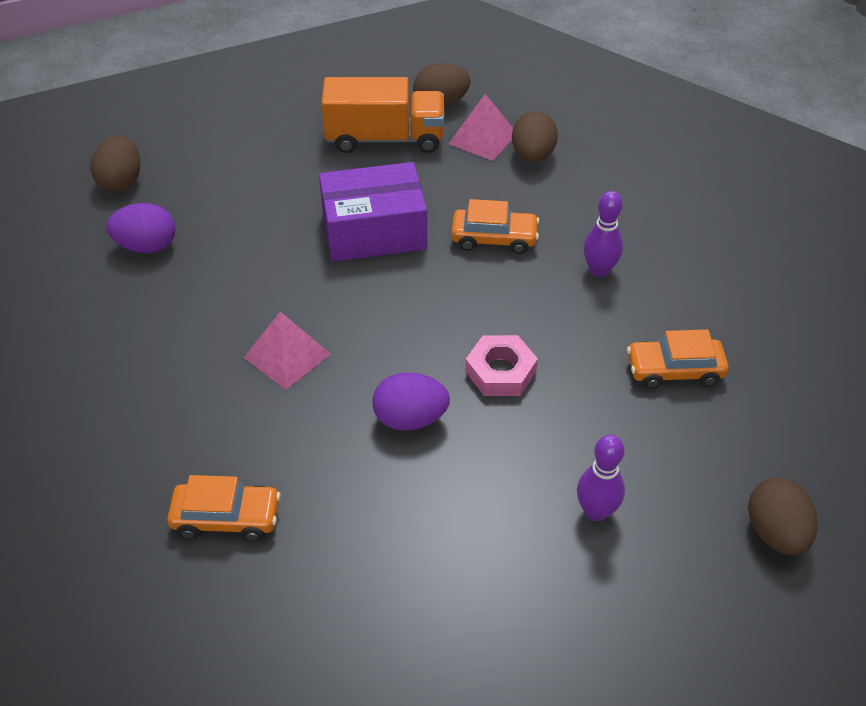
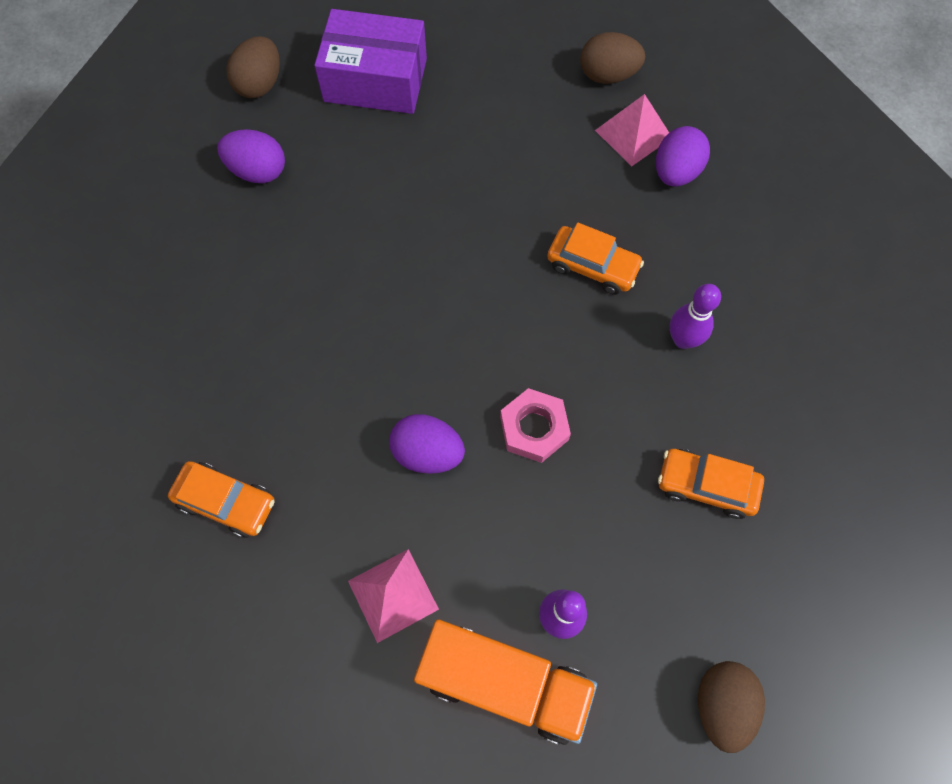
camera: 20 degrees right, 20 degrees up
pink pyramid [244,311,331,390] -> pink pyramid moved to [348,549,439,643]
purple box [319,162,427,262] -> purple box moved to [314,9,427,114]
orange truck [321,77,444,153] -> orange truck moved to [414,619,597,745]
brown egg [512,111,558,163] -> purple egg [656,126,710,186]

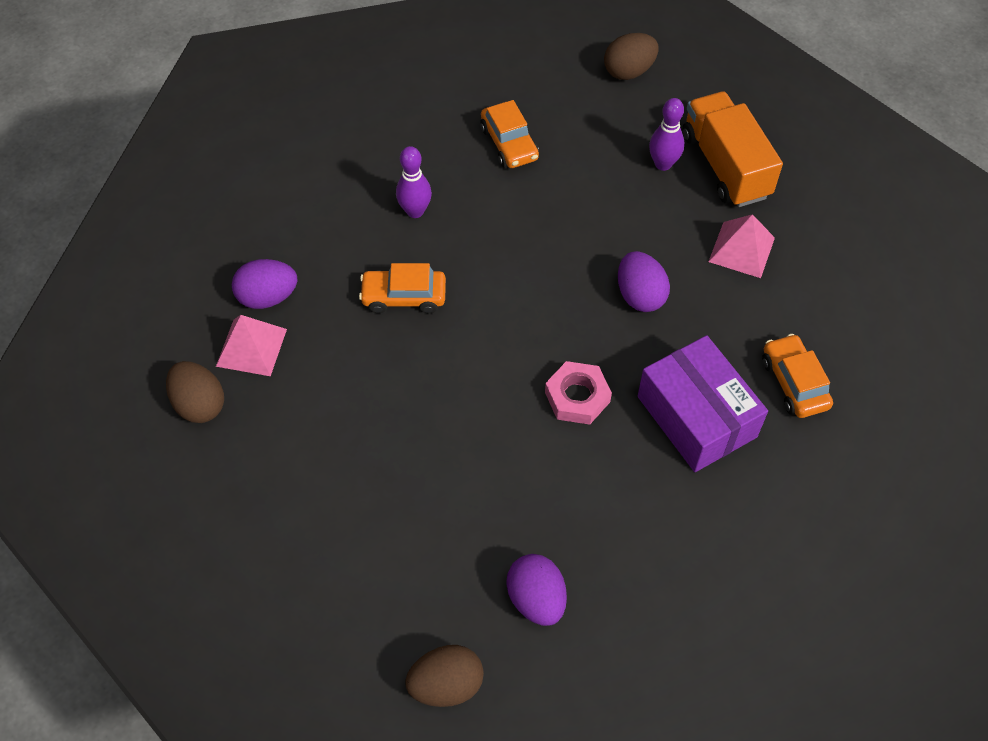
camera: 130 degrees left, 10 degrees down
purple box [314,9,427,114] -> purple box moved to [638,335,768,472]
pink nut [500,388,571,463] -> pink nut moved to [545,361,612,425]
orange car [547,223,644,295] -> orange car turned 75 degrees counterclockwise [359,263,446,313]

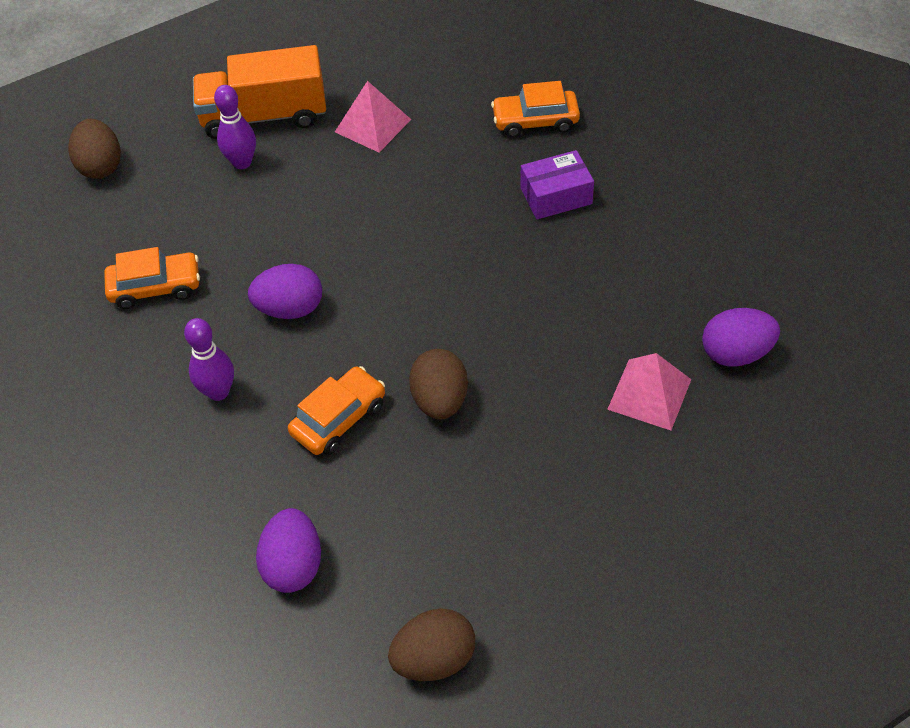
camera: 75 degrees left, 5 degrees down
pink pyramid [216,315,287,376] -> pink pyramid moved to [607,353,691,430]
orange car [359,263,446,313] -> orange car turned 150 degrees counterclockwise [288,366,385,455]
brown egg [405,645,484,707] -> brown egg moved to [409,349,468,419]
pink nut [545,361,612,425] -> none
purple egg [618,251,670,312] -> purple egg moved to [248,264,322,319]
purple box [638,335,768,472] -> purple box [520,150,594,219], size x0.60

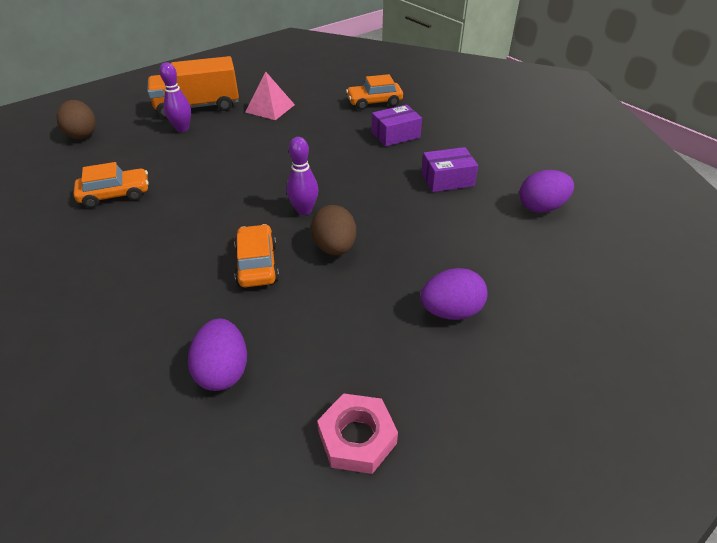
camera: 10 degrees left, 10 degrees down
purple bowling pin [184,318,234,401] -> purple bowling pin moved to [286,137,318,215]
purple egg [248,264,322,319] -> purple egg moved to [420,268,488,320]
orange car [288,366,385,455] -> orange car turned 45 degrees counterclockwise [234,224,279,287]
brown egg [388,608,475,681] -> pink nut [317,393,398,474]
pink pyramid [607,353,691,430] -> none
none -> purple box [421,147,478,192]

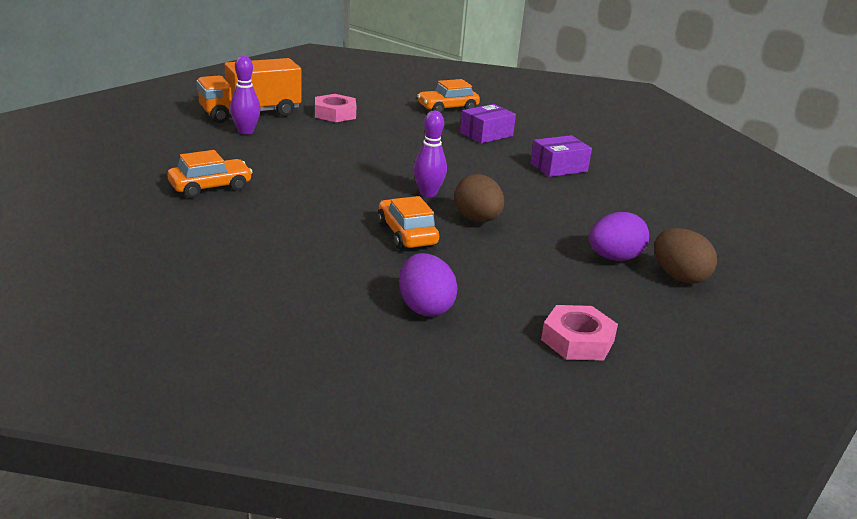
camera: 15 degrees left, 15 degrees down
brown egg [56,100,96,139] -> brown egg moved to [654,228,717,284]
pink pyramid [245,71,295,120] -> pink nut [315,94,356,122]
purple egg [519,170,574,213] -> none

